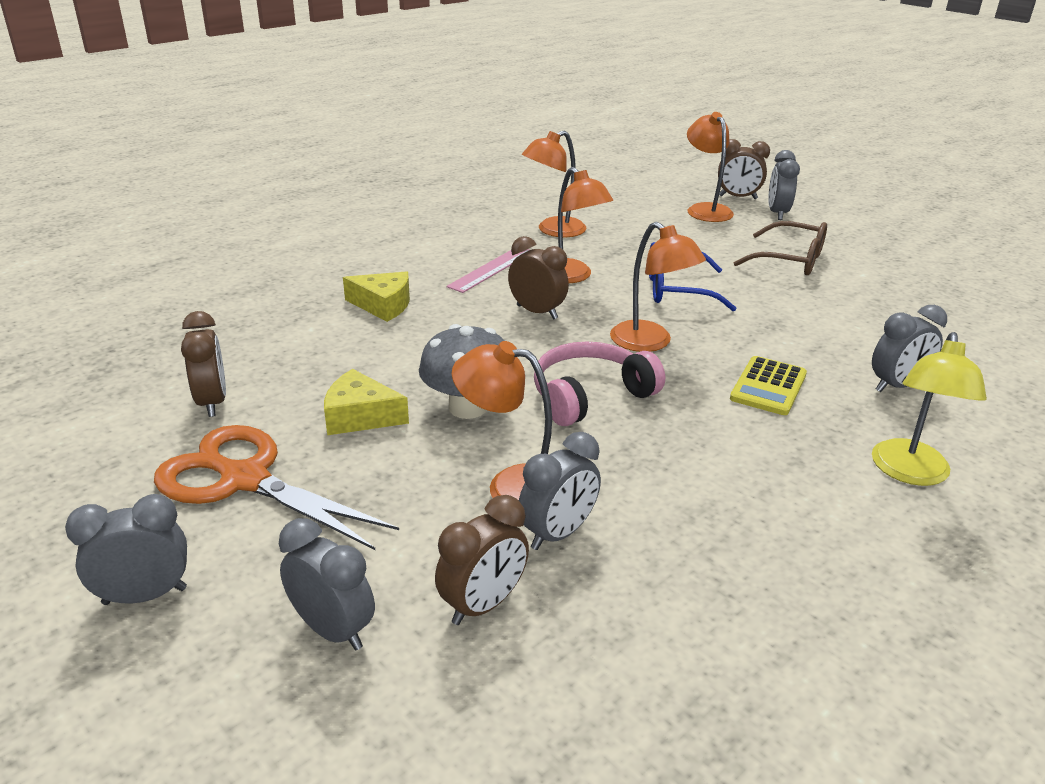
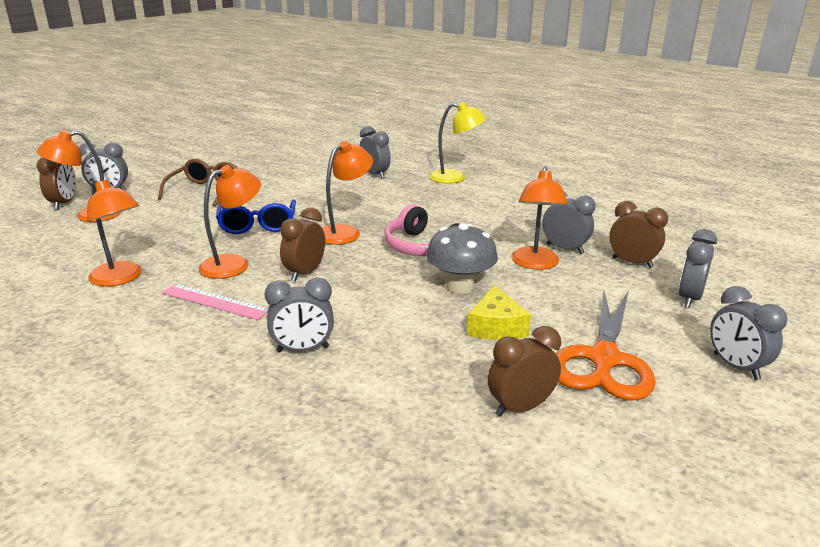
camera: 100 degrees left, 5 degrees down
yellow cheese [343,271,410,322] -> grey clock [265,278,334,352]
yellow calculator [730,356,807,415] -> none

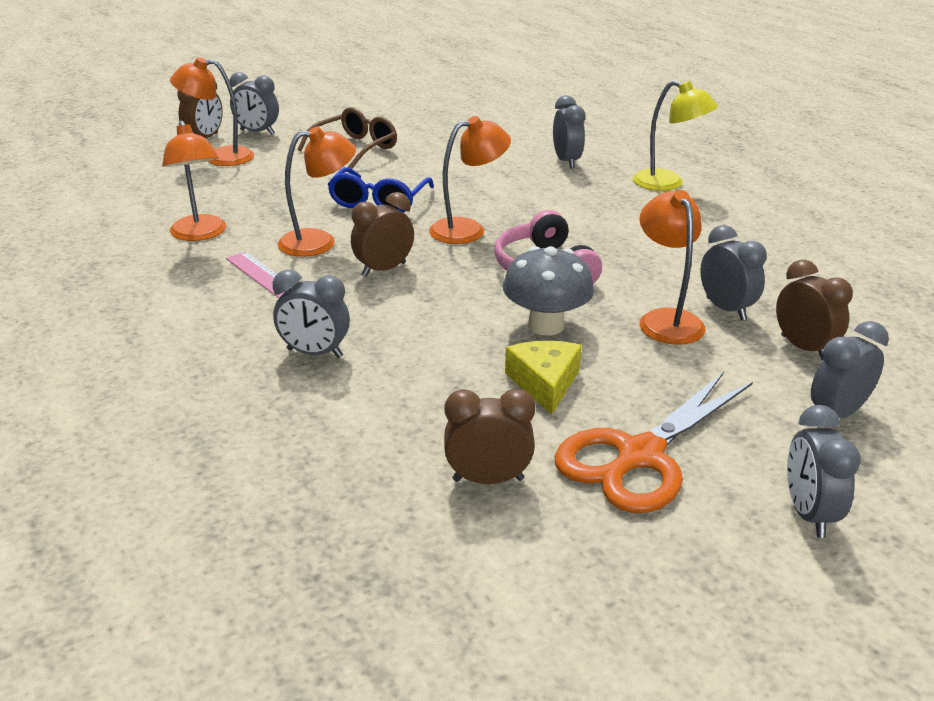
camera: 25 degrees right, 5 degrees up
yellow cheese [467,285,531,340] -> yellow cheese turned 150 degrees clockwise [505,341,582,414]
orange lamp [511,167,568,270] -> orange lamp turned 135 degrees clockwise [639,190,706,345]

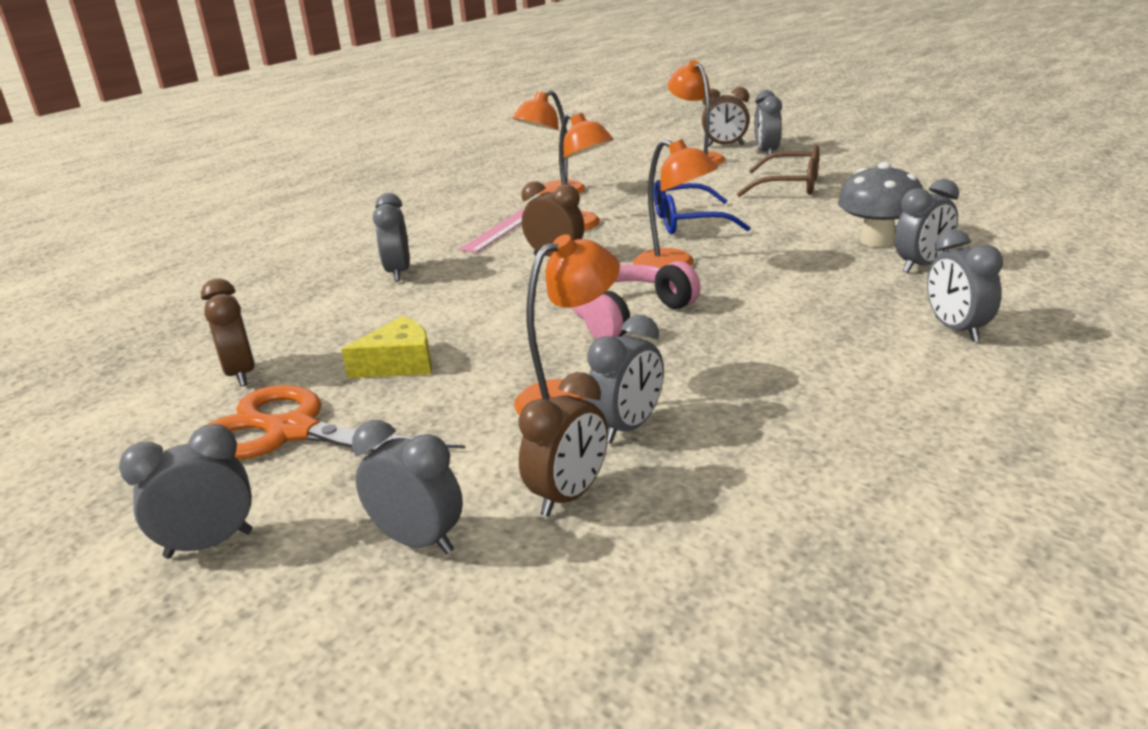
camera: 70 degrees right, 5 degrees down
grey mushroom [503,246,594,335] -> grey mushroom moved to [838,162,923,247]
yellow lamp [633,80,718,191] -> grey clock [927,229,1003,342]

